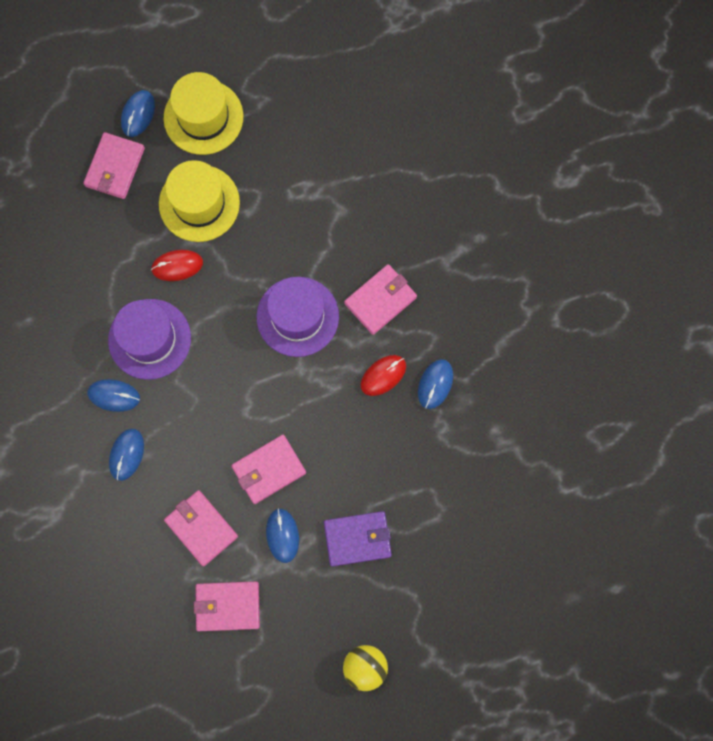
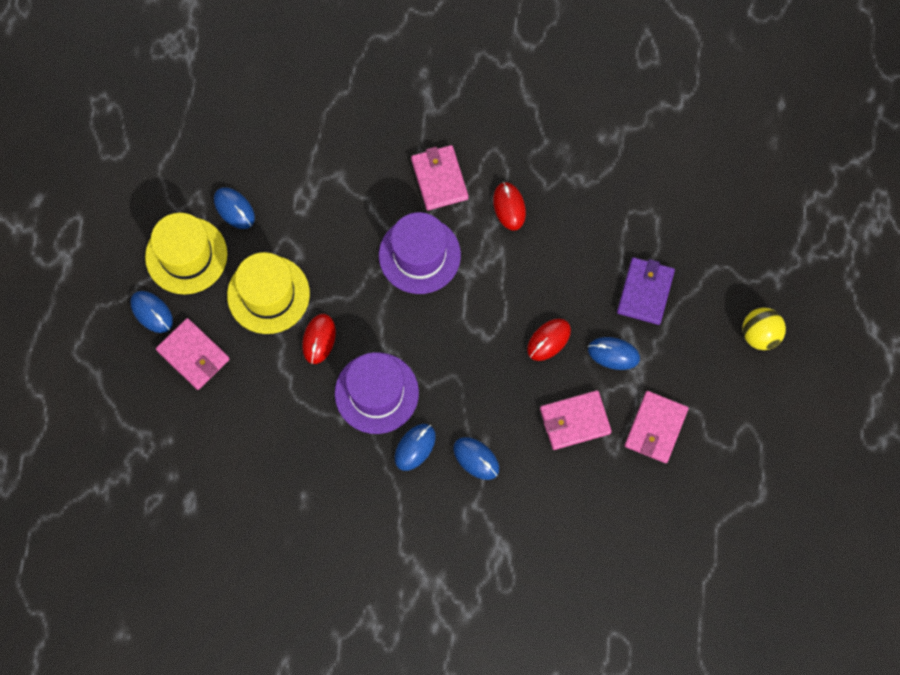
camera: 65 degrees left, 5 degrees down
pink wallet [231,435,306,504] -> red mouse [527,319,571,361]
blue mouse [418,359,453,409] -> blue mouse moved to [214,187,255,229]

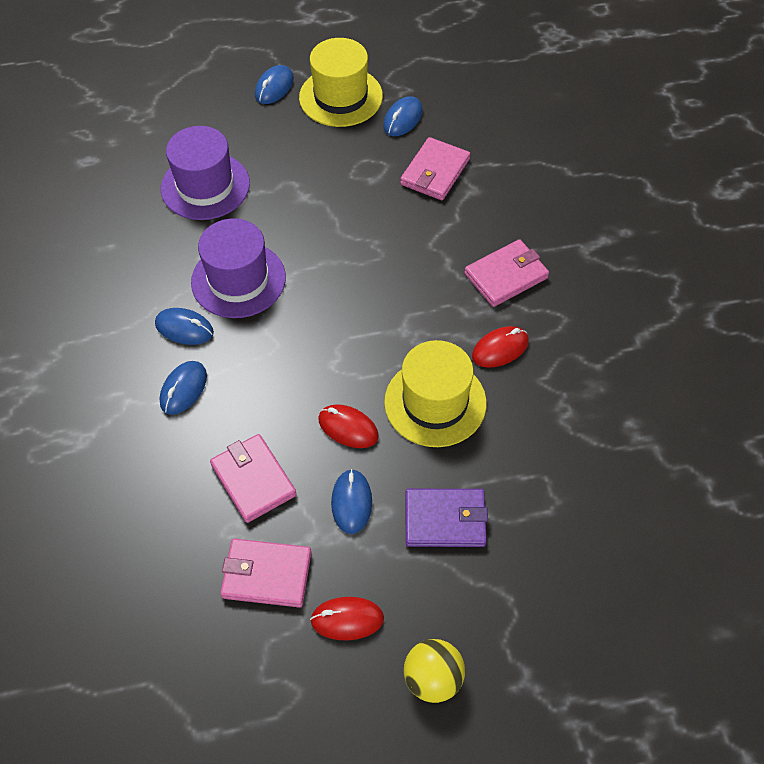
camera: 75 degrees right, 15 degrees down
pink wallet [156,318,230,390] -> pink wallet moved to [400,137,470,200]
yellow hat [227,252,310,334] -> yellow hat moved to [384,340,487,447]
red mouse [302,314,336,364] -> red mouse moved to [310,597,384,640]
purple hat [379,212,461,294] -> purple hat moved to [161,126,250,220]

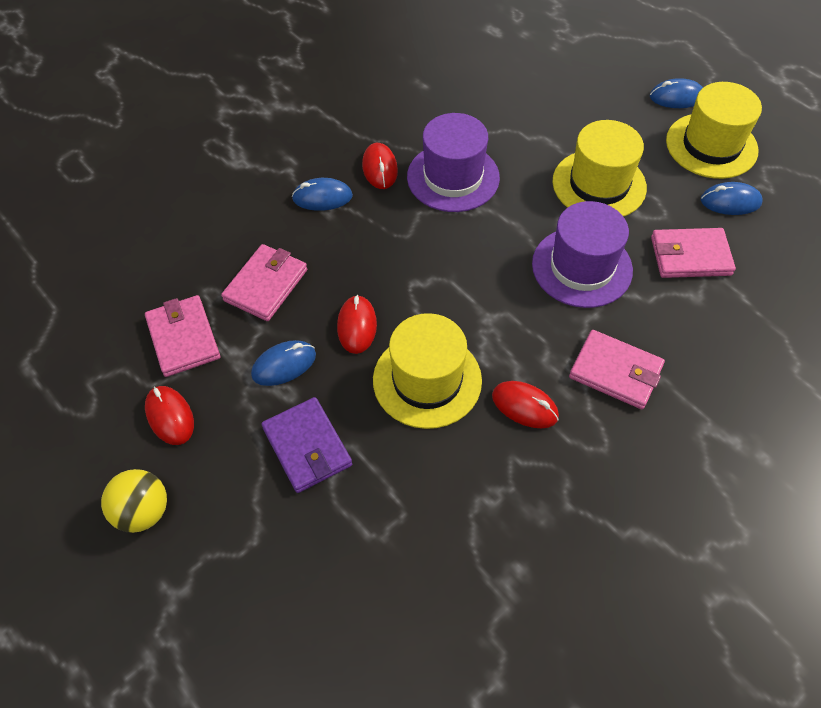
camera: 60 degrees right, 0 degrees up
blue mouse [155,308,214,345] -> red mouse [362,143,398,189]
purple hat [161,126,250,220] -> purple hat moved to [532,201,633,308]
none -> yellow hat [553,120,647,217]

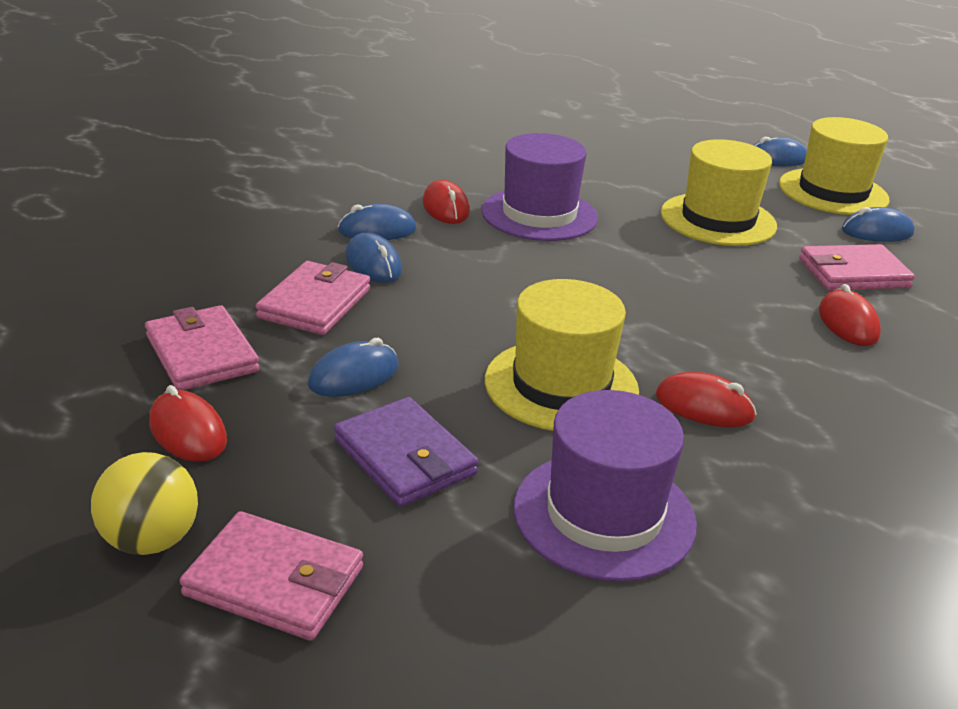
camera: 10 degrees left, 25 degrees down
red mouse [337,295,377,354] -> red mouse moved to [819,284,881,346]
purple hat [532,201,633,308] -> purple hat moved to [514,390,697,582]
pink wallet [569,330,665,409] -> pink wallet moved to [180,511,363,641]
none -> blue mouse [345,233,402,283]

